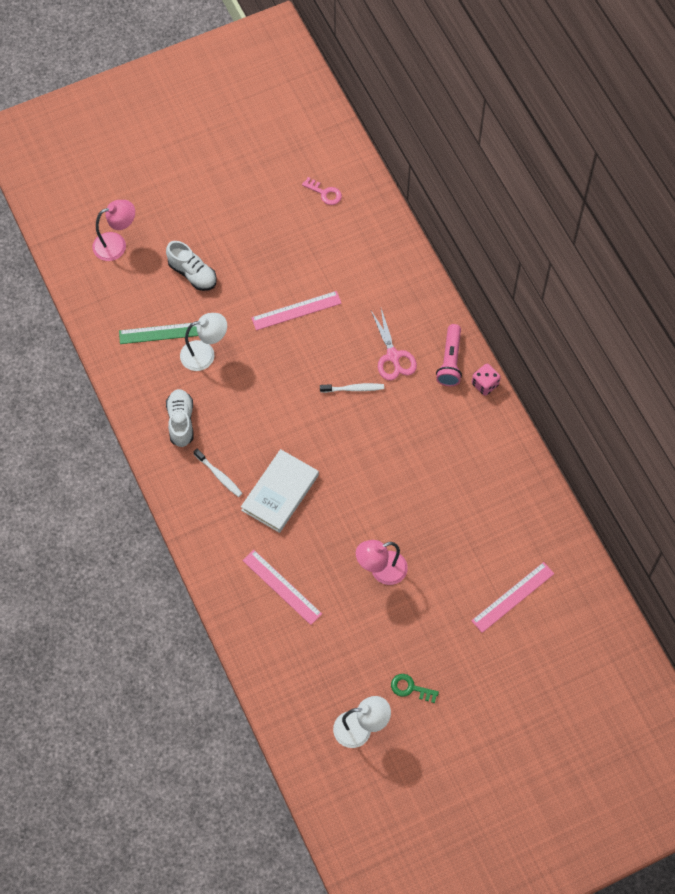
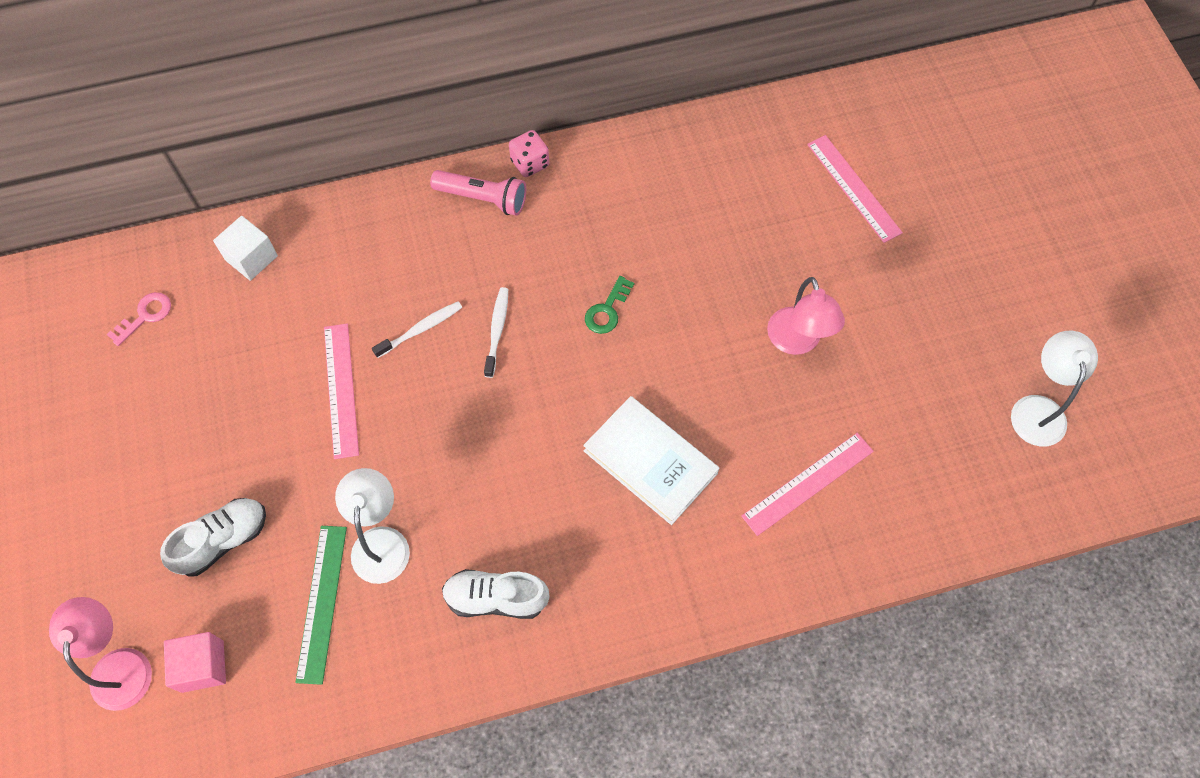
camera: 80 degrees left, 0 degrees up
white toothbrush [194,449,243,497] -> white toothbrush moved to [372,301,462,358]
pink scissors [371,309,417,380] -> none
green key [391,674,439,703] -> green key moved to [585,276,634,334]
none -> pink cube [164,632,226,693]
none -> white cube [213,216,278,281]

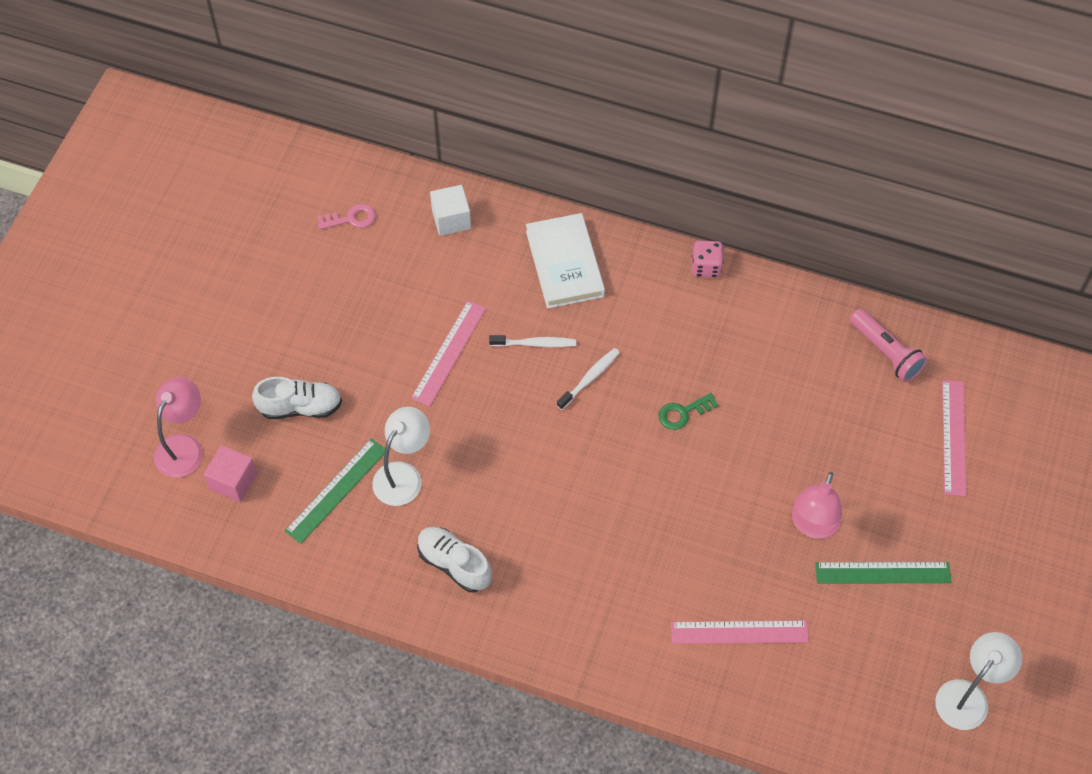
camera: 35 degrees right, 5 degrees down
pink flashlight [430,170,526,216] -> pink flashlight moved to [850,309,928,382]
white book [583,396,719,525] -> white book moved to [526,213,605,309]
none -> green ruler [815,562,952,584]

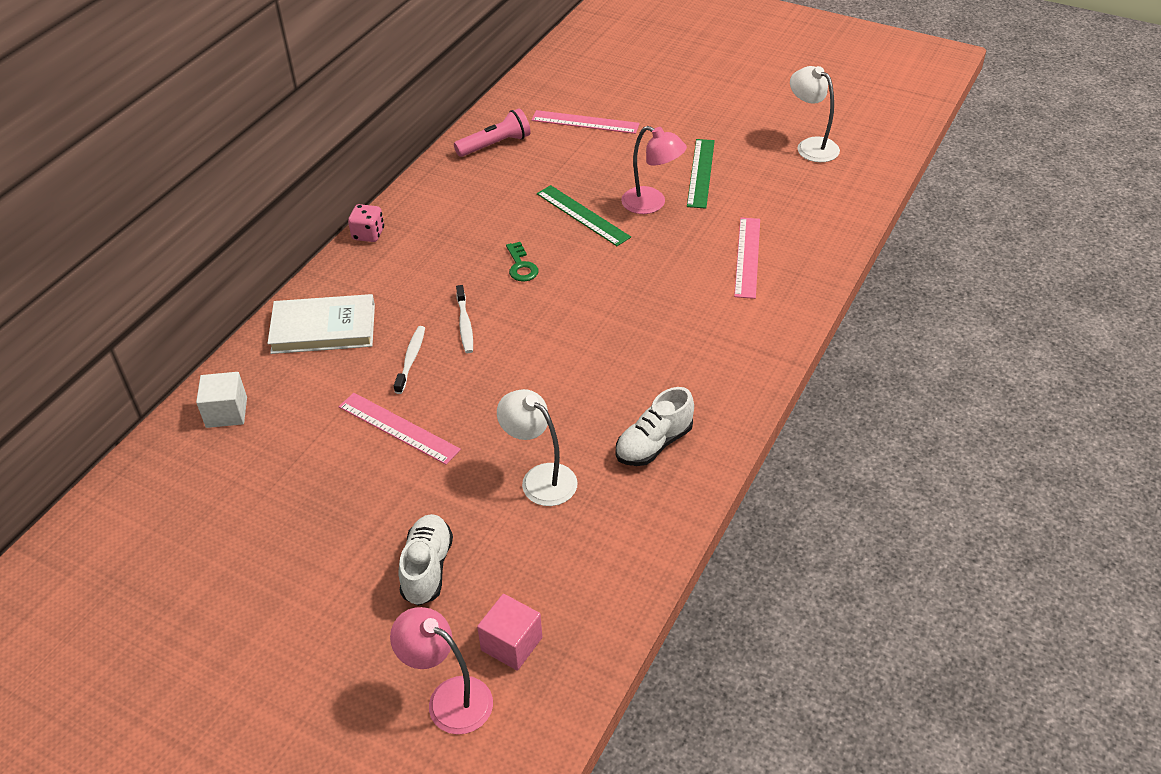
camera: 80 degrees left, 15 degrees down
green ruler [285,438,385,544] -> green ruler moved to [537,185,631,246]
pink key [317,204,376,230] -> none
white toothbrush [557,348,620,410] -> white toothbrush turned 150 degrees counterclockwise [456,285,473,353]

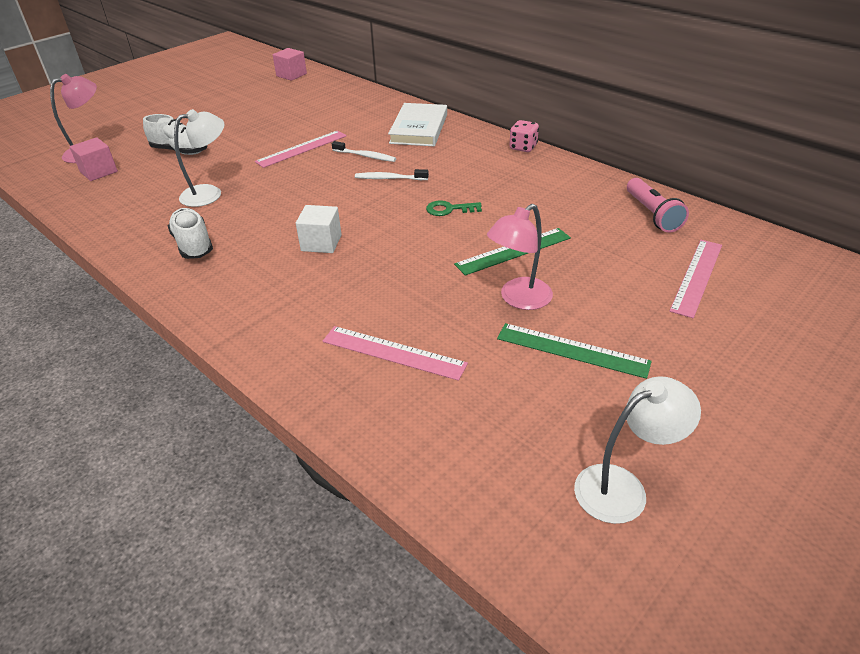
camera: 105 degrees right, 5 degrees down
white cube [196,372,247,428] -> white cube moved to [296,205,342,253]
none -> pink cube [272,48,307,81]

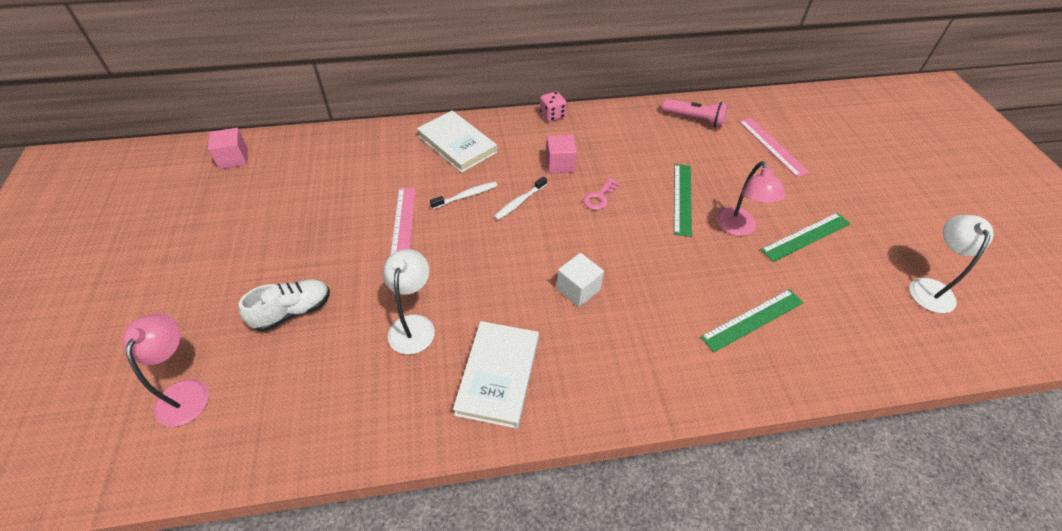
camera: 55 degrees left, 10 degrees up
pink cube [70,137,118,181] -> pink cube moved to [546,135,577,174]
white shoe [168,208,213,259] -> white book [453,321,539,429]
pink ruler [323,326,468,381] -> green ruler [700,289,803,352]
green key [426,200,482,216] -> pink key [583,178,620,210]

